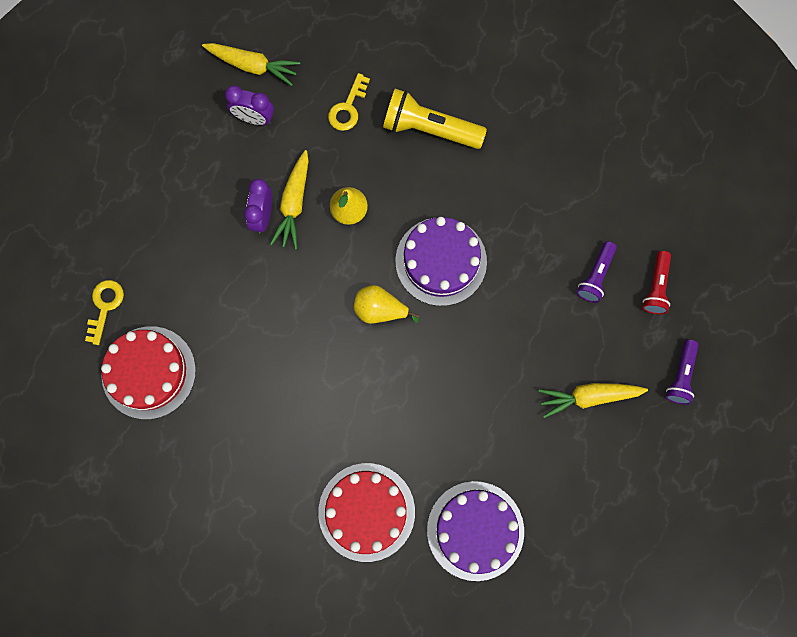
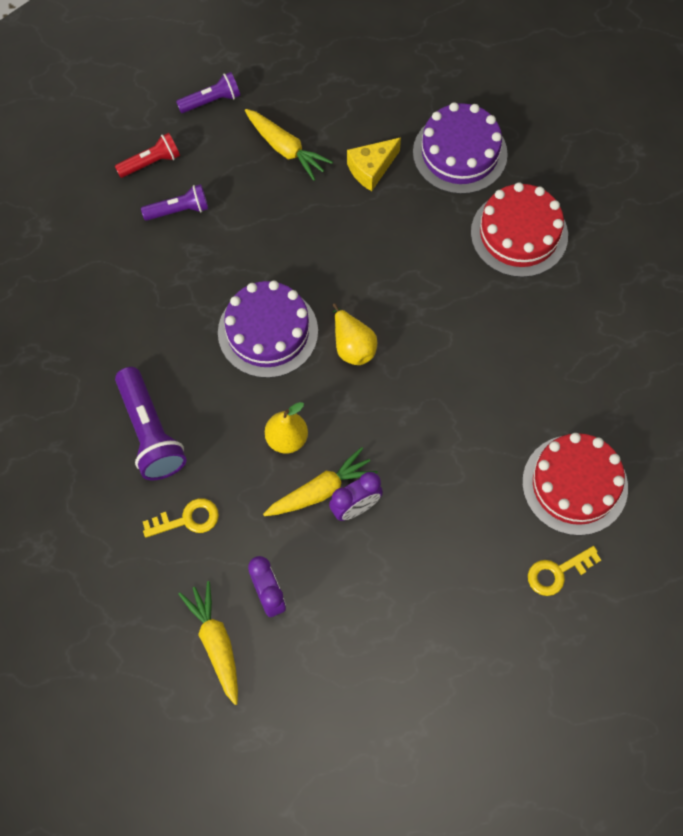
camera: 130 degrees left, 10 degrees down
yellow flashlight [383,89,487,149] -> purple flashlight [115,367,187,480]
none -> yellow cheese [347,137,401,191]

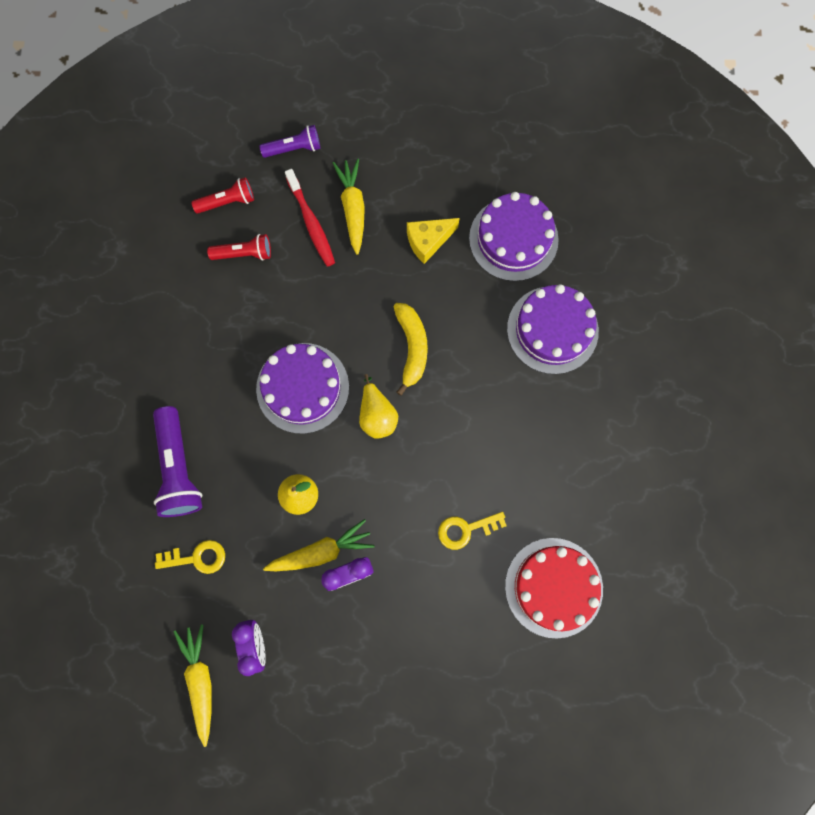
camera: 10 degrees right, 10 degrees up
purple flashlight [141,184,208,221] -> red flashlight [207,234,271,261]
yellow carrot [245,109,333,181] -> yellow carrot turned 150 degrees counterclockwise [333,159,365,255]
red cake [471,182,568,277] -> purple cake [507,284,599,374]
yellow key [528,546,601,596] -> yellow key moved to [438,512,507,550]
none -> red toothbrush [285,169,335,267]
none -> yellow banana [393,303,428,396]

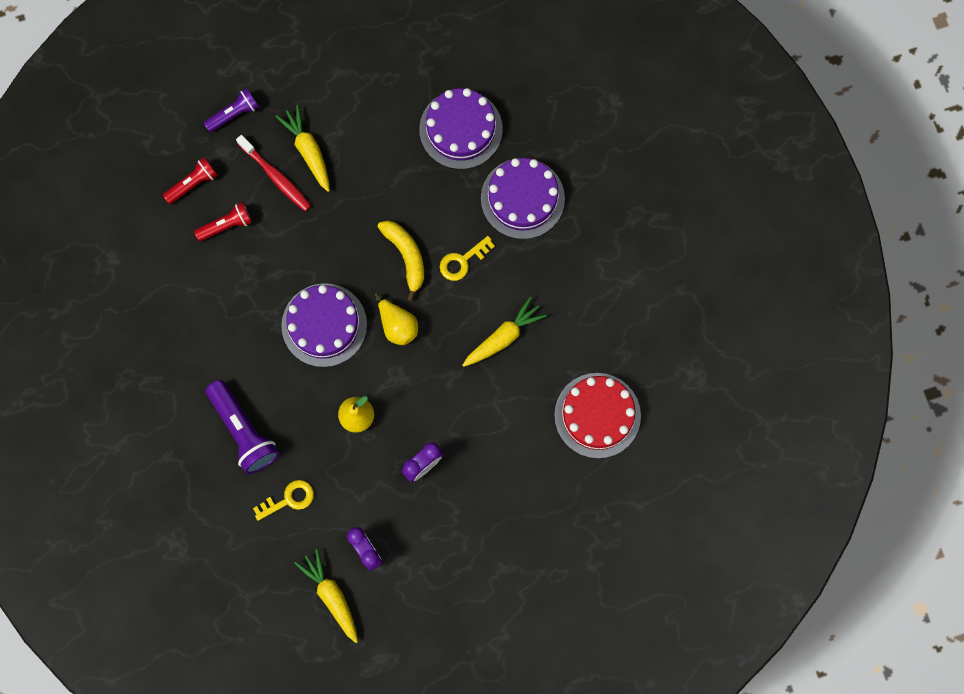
camera: 20 degrees left, 0 degrees up
yellow carrot [263,519,375,571] -> yellow carrot moved to [462,297,547,367]
yellow cheese [407,218,460,264] -> none
yellow key [438,512,507,550] -> yellow key moved to [440,236,495,281]

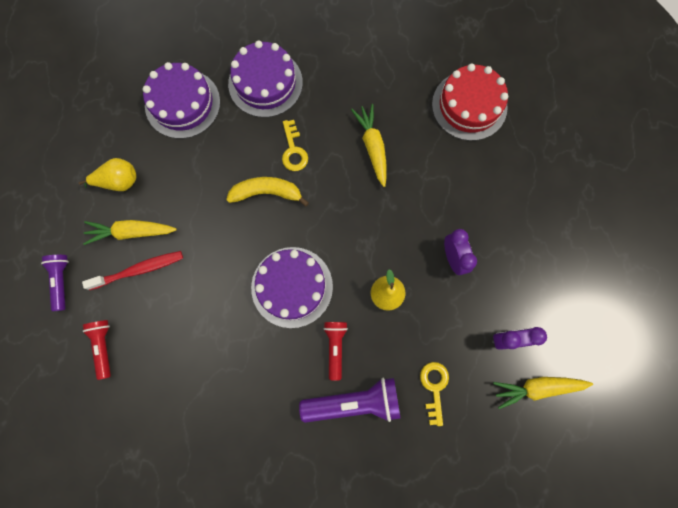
camera: 65 degrees left, 0 degrees up
red flashlight [194,202,252,241] -> red flashlight moved to [323,322,348,381]
yellow pear [375,293,418,345] -> yellow pear moved to [79,158,136,191]

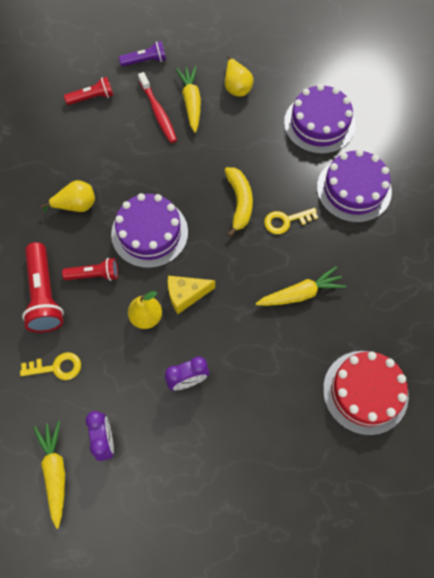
camera: 85 degrees right, 10 degrees down
purple flashlight [299,378,401,423] -> red flashlight [22,242,64,333]
none -> yellow pear [41,180,95,213]
none -> yellow cheese [168,276,215,314]

